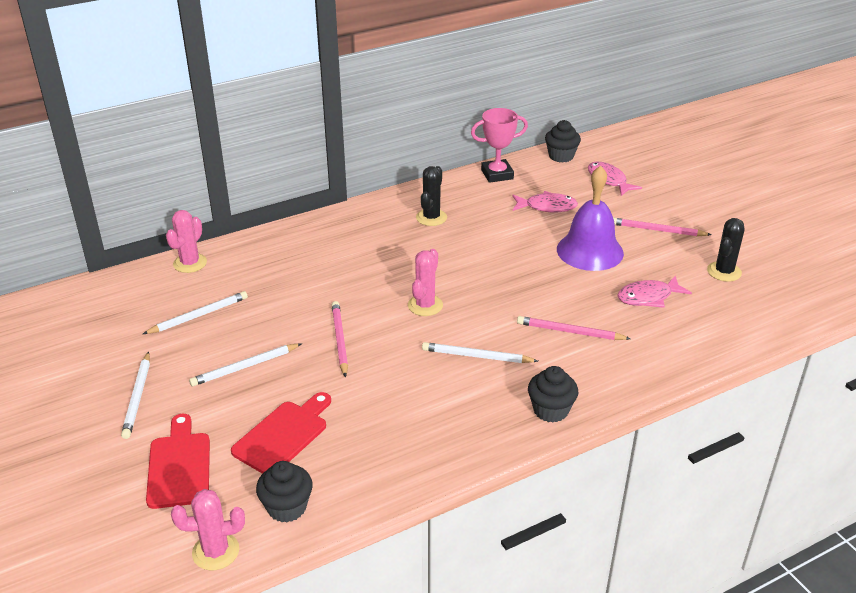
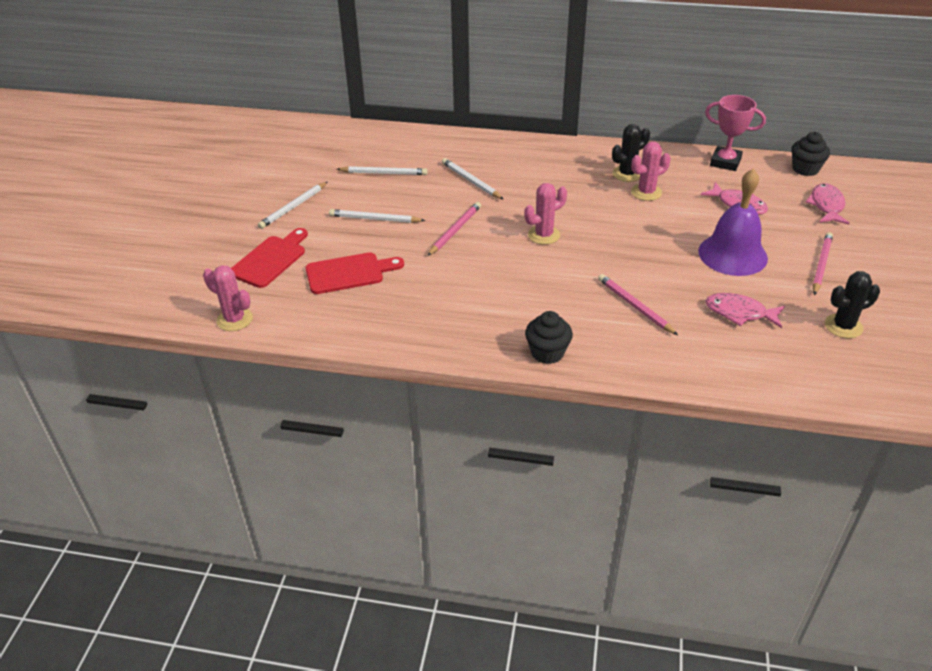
camera: 40 degrees right, 5 degrees up
pink cactus [166,210,207,273] -> pink cactus moved to [631,142,670,201]
black cupcake [256,461,313,523] -> none
white pencil [422,342,538,363] -> white pencil moved to [442,158,503,199]
pink pencil [613,218,711,236] -> pink pencil turned 60 degrees clockwise [813,232,833,295]

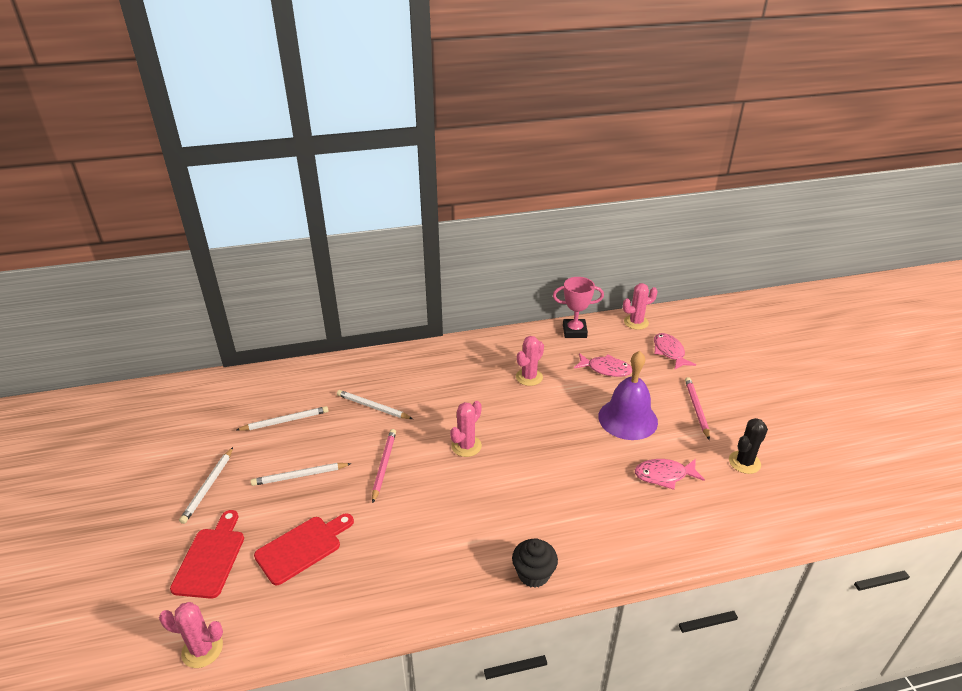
camera: 25 degrees left, 5 degrees down
pink pencil [598,274,678,335] -> none
black cactus [612,124,650,182] -> none
black cupcake [791,132,830,176] -> pink cactus [623,283,658,330]

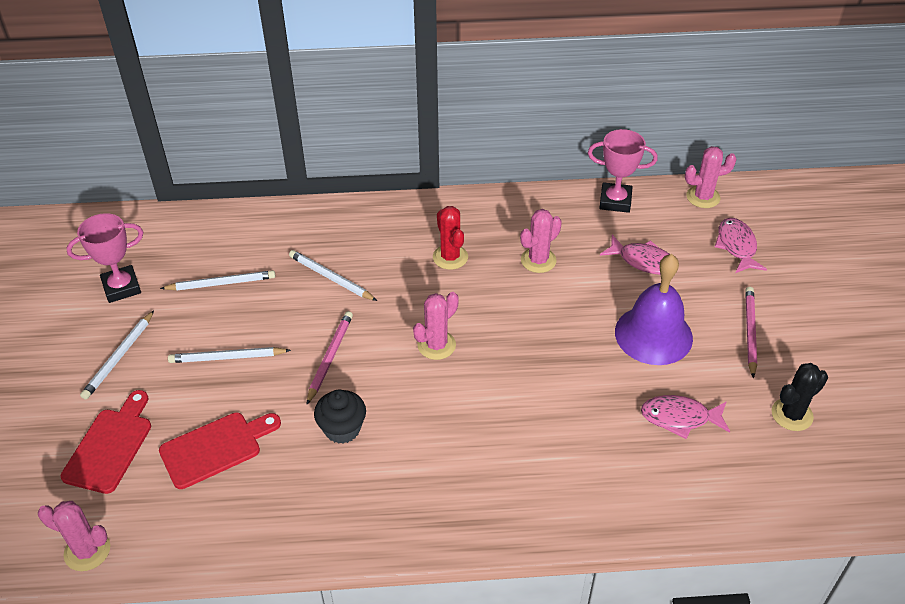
camera: 10 degrees right, 10 degrees up
black cupcake [512,538,558,588] -> black cupcake moved to [314,389,366,444]
none -> pink trophy [66,213,143,303]
none -> red cactus [433,206,468,270]

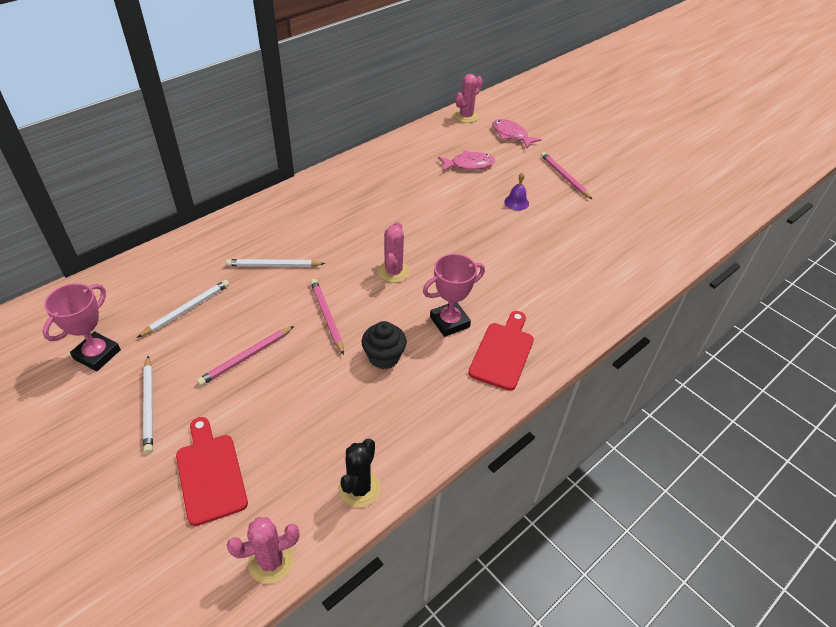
camera: 40 degrees left, 0 degrees up
red cutting board [159,412,281,489] -> red cutting board moved to [468,311,534,391]
white pencil [168,347,291,363] -> pink pencil [197,326,294,386]
red cactus [433,206,468,270] -> none
pink cactus [520,209,562,273] -> none
pink trophy [588,129,658,213] -> pink trophy moved to [423,254,485,337]
purple bell [615,254,693,365] -> purple bell [504,172,529,211], size x0.44
pink fish [641,395,730,439] -> none
black cactus [771,363,828,431] -> black cactus moved to [339,439,381,508]

